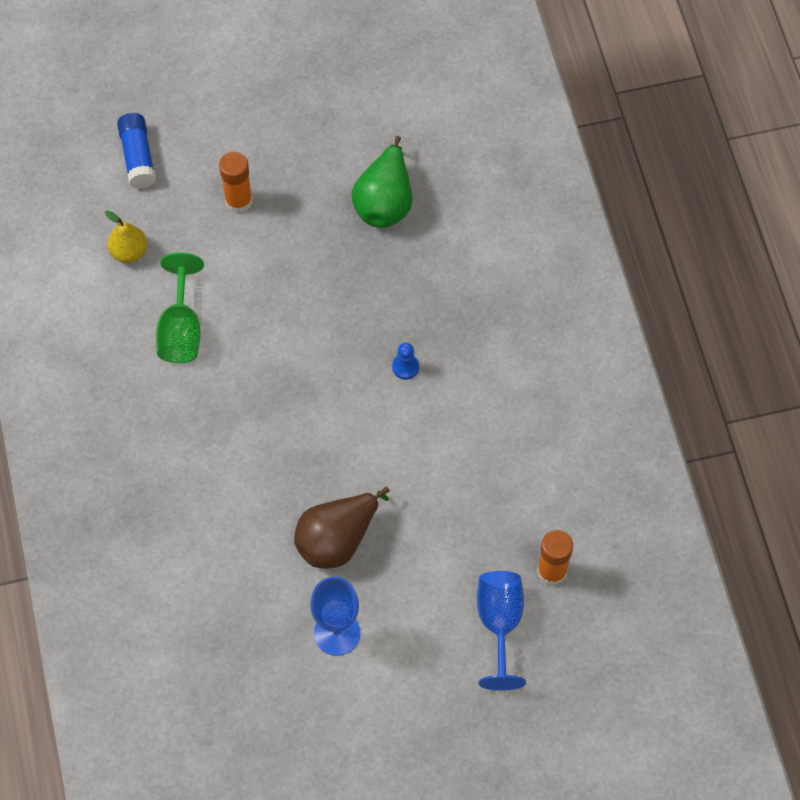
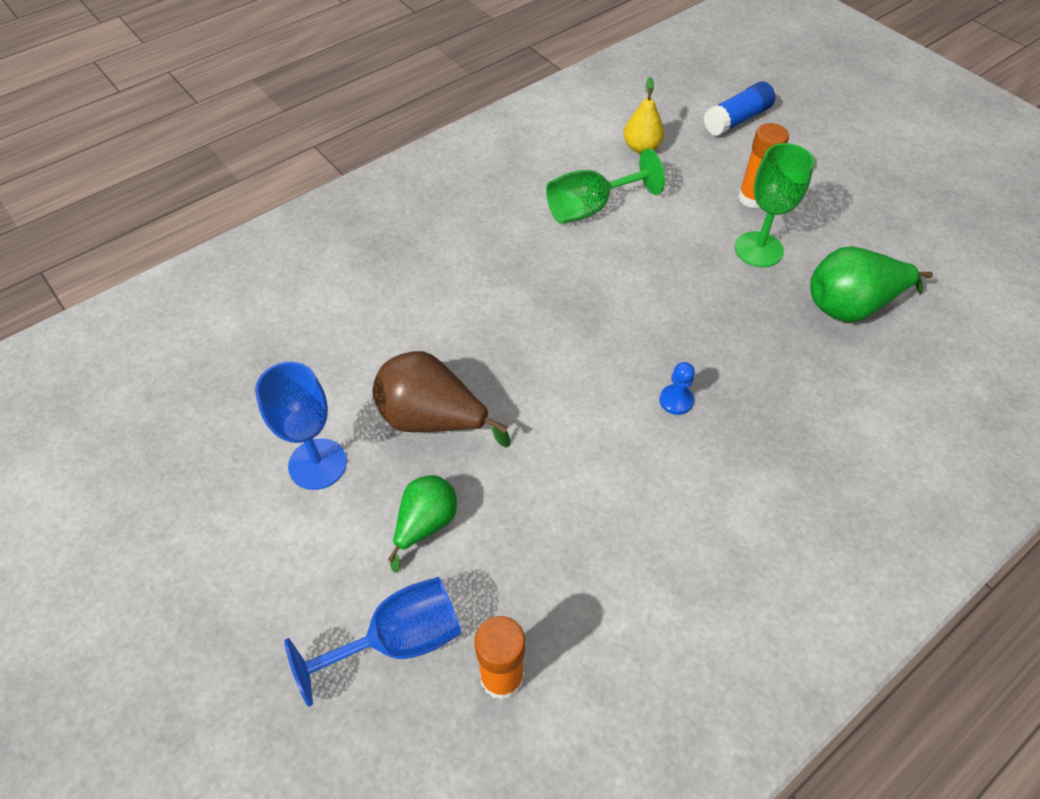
camera: 65 degrees right, 10 degrees down
none -> green pear [388,475,457,572]
none -> green goblet [735,143,814,267]

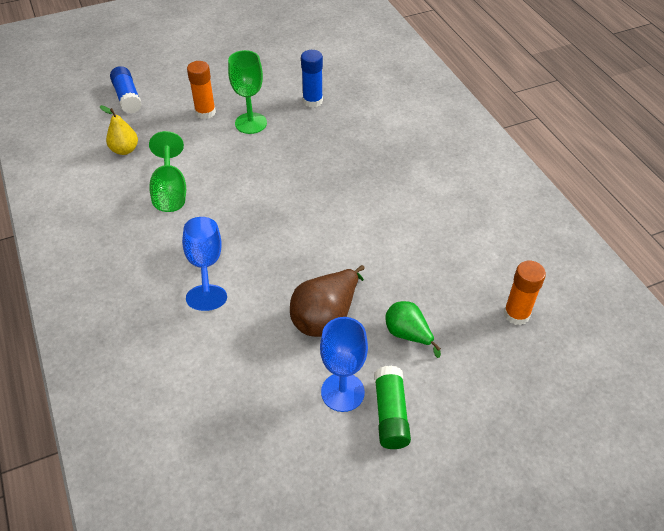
camera: 75 degrees left, 5 degrees down
blue goblet [284,577,462,707] -> blue goblet moved to [182,217,227,311]
blue pawn [659,362,695,415] -> none
green pear [810,246,933,322] -> blue glue stick [301,50,323,108]
none -> green glue stick [374,366,411,449]

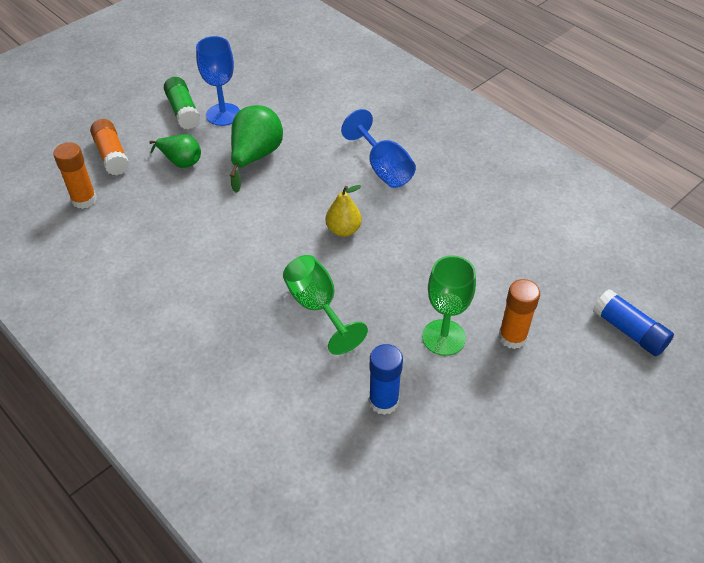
camera: 160 degrees right, 0 degrees up
yellow pear [100,105,138,155] -> yellow pear moved to [325,185,362,237]
green goblet [149,131,186,212] -> green goblet moved to [283,255,368,355]
brown pear [290,265,365,337] -> green pear [230,105,283,193]
none -> orange glue stick [90,119,129,175]

